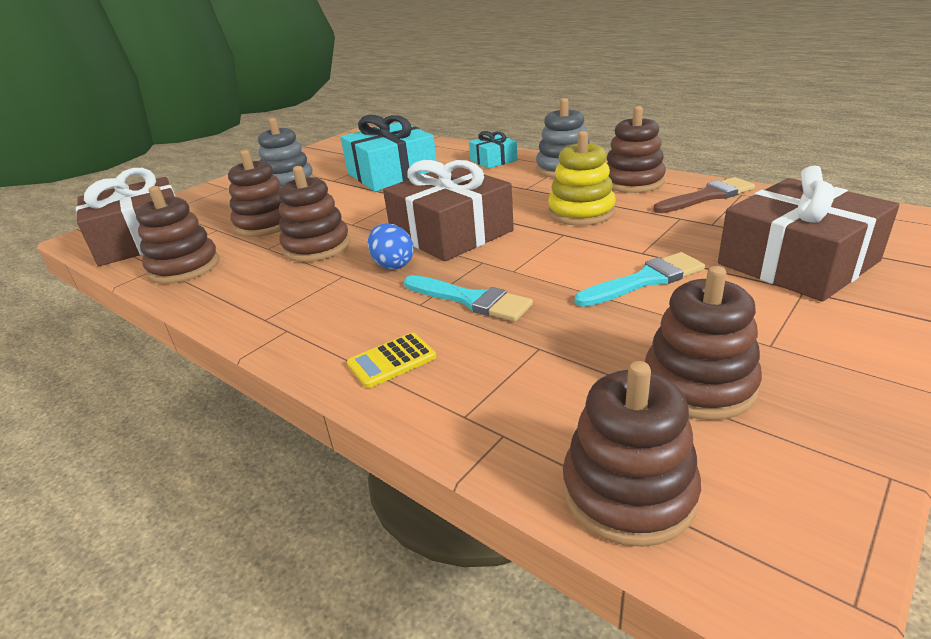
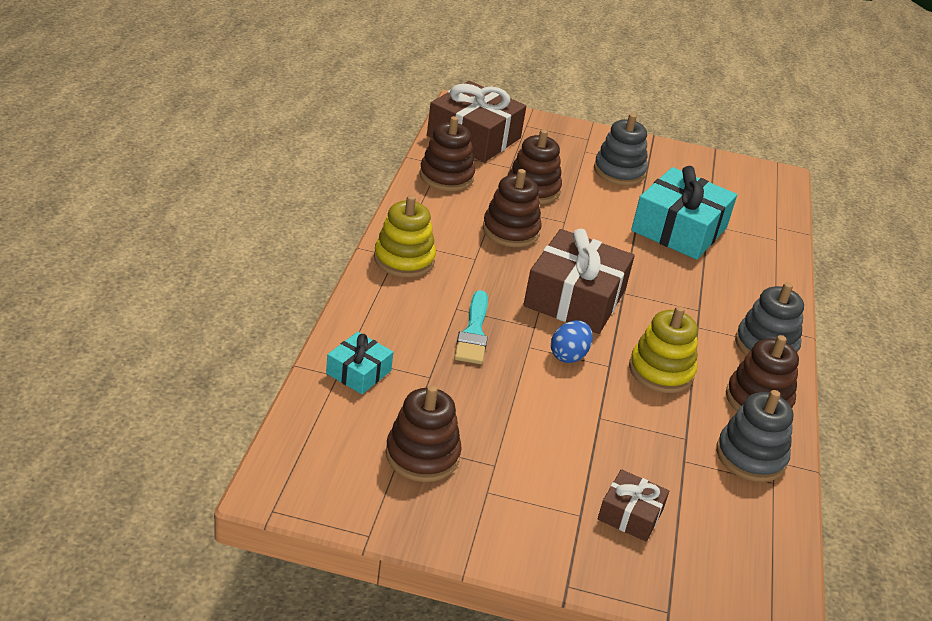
camera: 55 degrees right, 5 degrees up
yellow calculator [347,333,436,388] -> none
blue egg [368,223,414,269] -> blue egg moved to [551,320,593,363]
turquoise gift [469,131,517,169] -> turquoise gift moved to [326,332,393,394]
brown stacking toy [563,361,701,547] -> none
turquoise brush [575,252,705,307] -> none
brown brush [653,177,755,213] -> grey stacking toy [716,390,793,482]
brown gift [718,166,900,302] -> brown gift [598,469,669,542], size x0.51
none -> yellow stacking toy [374,195,436,277]

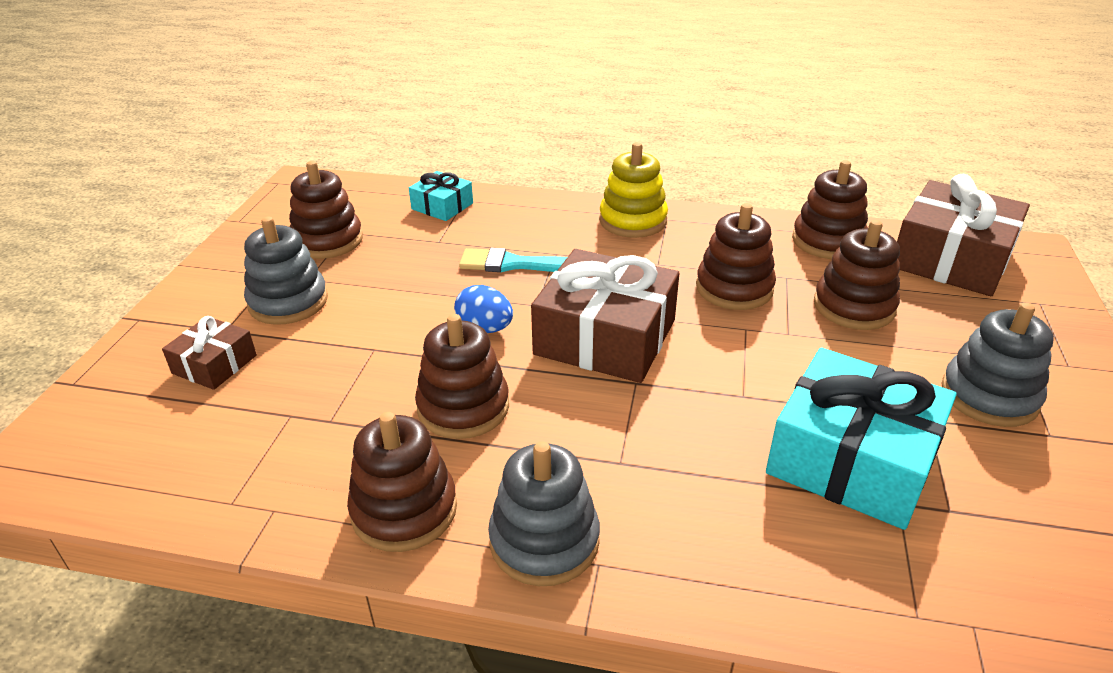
camera: 95 degrees right, 0 degrees up
yellow stacking toy [629,306,698,393] -> brown stacking toy [415,314,509,439]
grey stacking toy [716,390,793,482] -> grey stacking toy moved to [244,217,328,325]

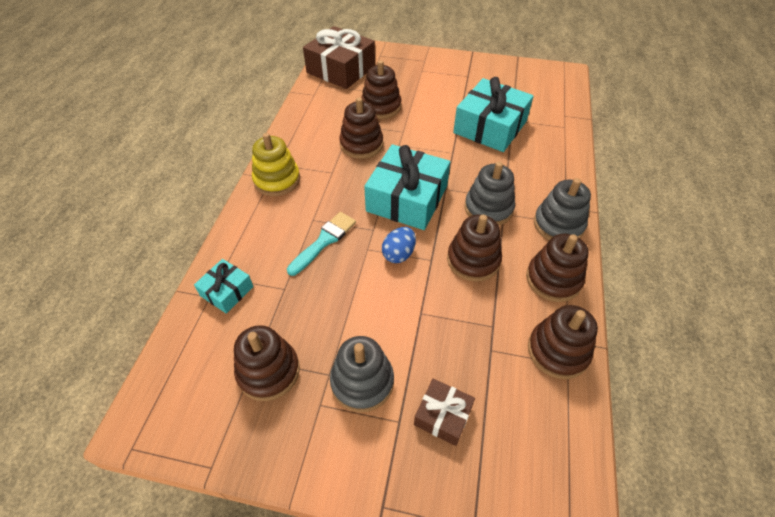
camera: 90 degrees left, 15 degrees up
turquoise brush [459,248,567,272] -> turquoise brush turned 150 degrees counterclockwise [287,212,356,276]
brown gift [531,249,679,383] -> turquoise gift [364,144,450,230]
brown stacking toy [792,160,868,259] -> brown stacking toy moved to [528,305,598,379]
grey stacking toy [941,302,1054,427] -> grey stacking toy moved to [464,162,515,225]

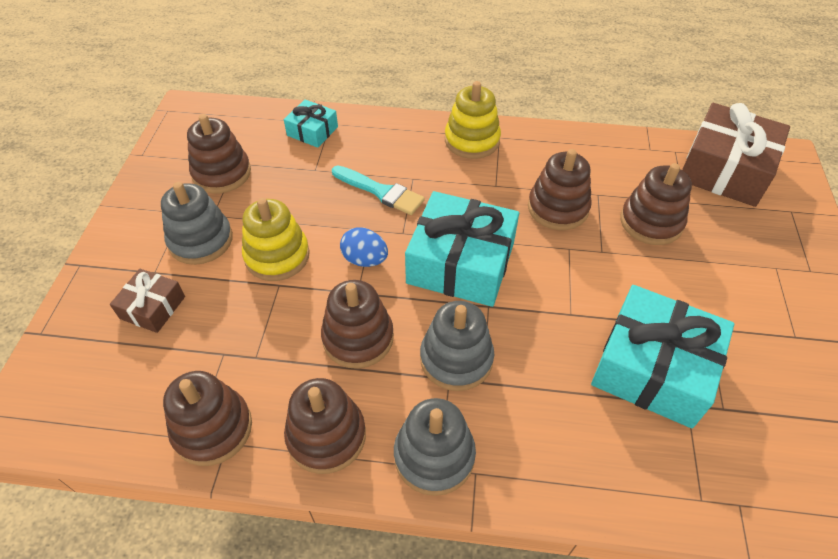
camera: 85 degrees right, 0 degrees up
none -> yellow stacking toy [242,198,310,281]

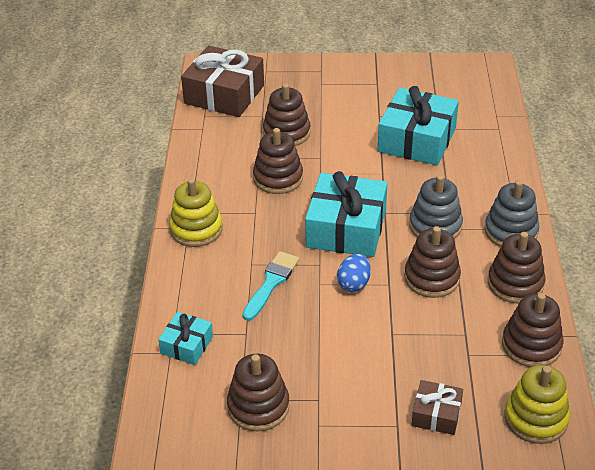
camera: 95 degrees left, 10 degrees down
grey stacking toy [161,182,233,265] -> none
yellow stacking toy [242,198,310,281] -> yellow stacking toy moved to [505,365,570,444]

